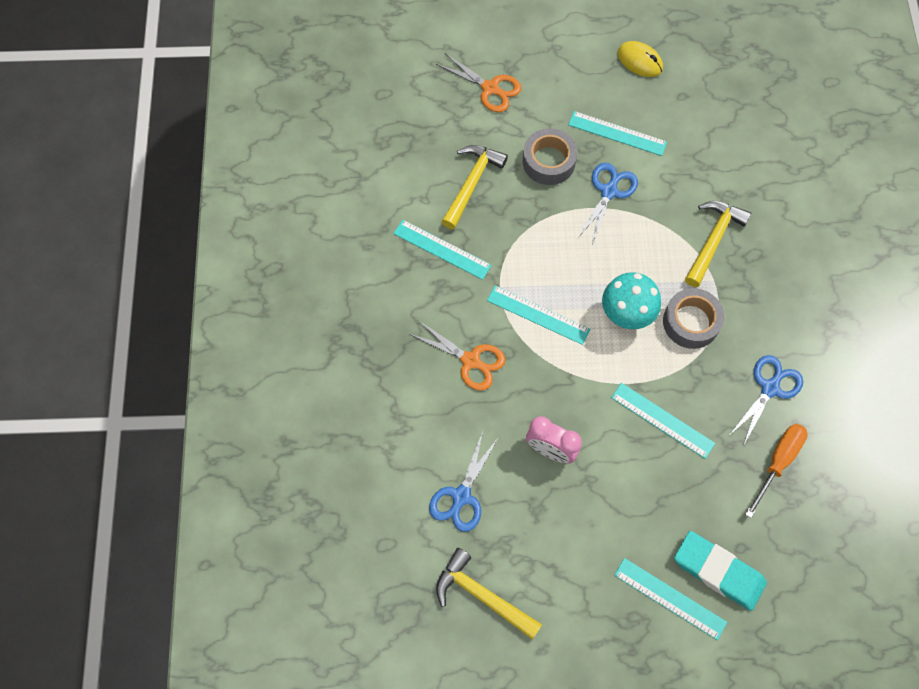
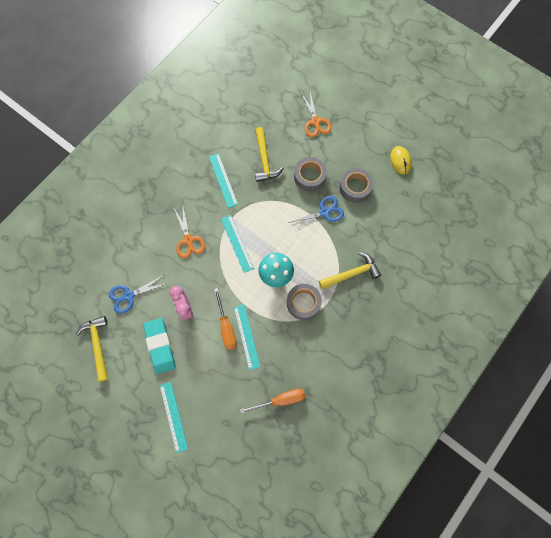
camera: 40 degrees right, 5 degrees up
yellow hammer [442,145,508,229] -> yellow hammer turned 105 degrees clockwise [255,127,283,182]
turquoise ruler [568,111,667,156] -> grey tape [339,168,373,203]
turquoise eraser [674,531,767,611] -> turquoise eraser moved to [143,318,176,374]
blue scissors [731,355,803,446] -> none
none -> orange screwdriver [214,288,237,350]

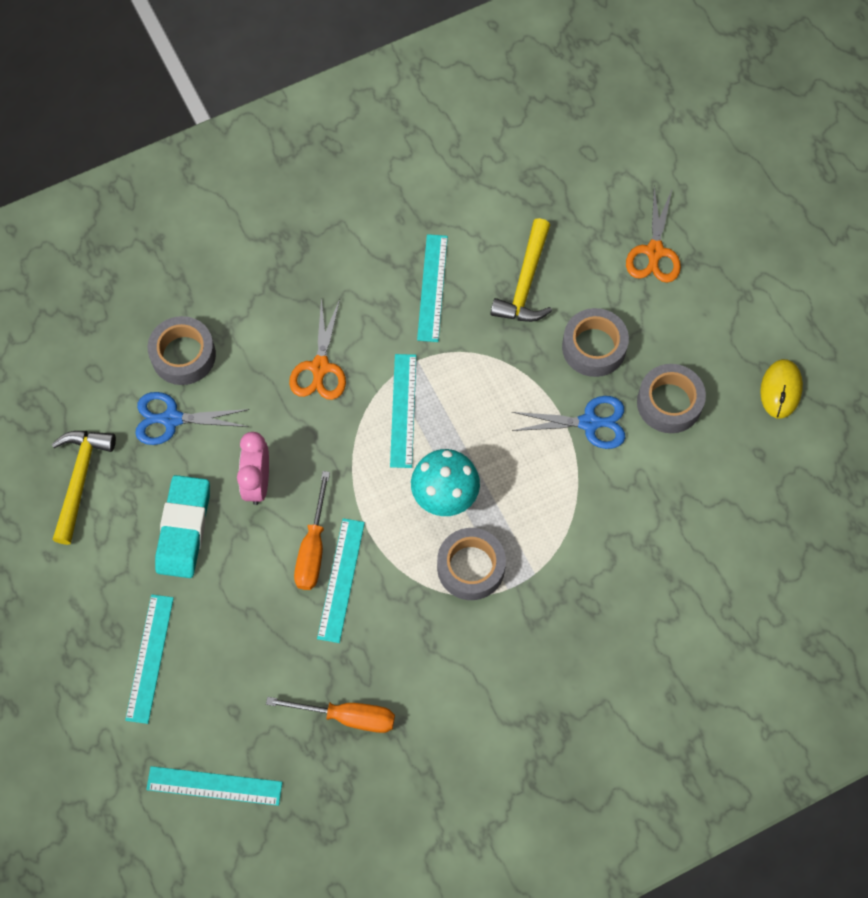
camera: 25 degrees right, 5 degrees down
yellow hammer [319,252,381,289] -> none
none -> turquoise ruler [146,766,282,806]
none -> grey tape [148,316,216,385]

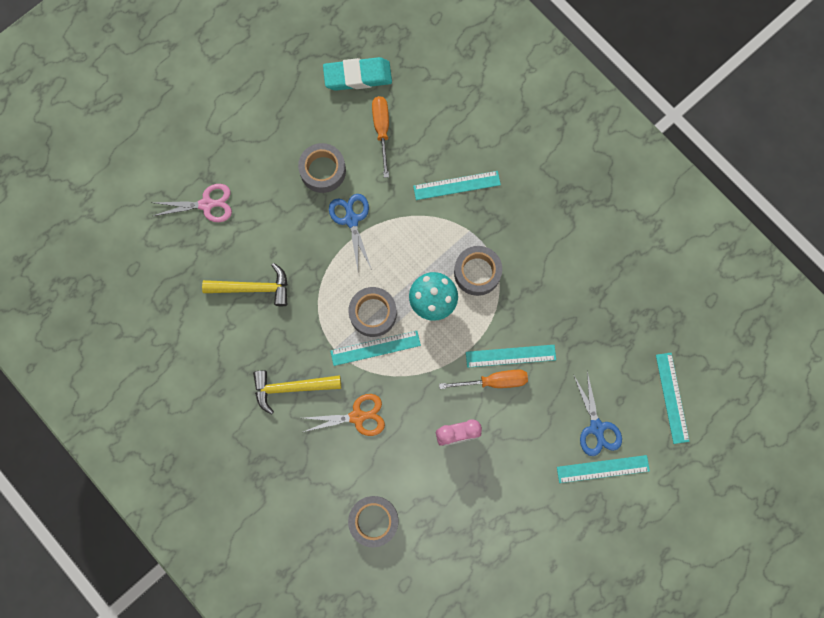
camera: 105 degrees left, 10 degrees up
yellow hammer [52,431,116,545] -> yellow hammer moved to [253,370,341,415]
blue scissors [135,392,250,445] -> blue scissors moved to [573,372,622,456]
turquoise eraser [155,475,210,578] -> turquoise eraser moved to [323,57,392,91]
orange screwdriver [266,697,395,733] -> orange screwdriver moved to [372,96,389,178]
turquoise ruler [417,234,448,342] -> turquoise ruler moved to [413,171,501,200]
grey tape [562,308,629,377] -> grey tape moved to [349,287,397,337]
orange scissors [626,187,681,283] -> pink scissors [153,184,232,222]
yellow mouse [760,359,803,418] -> none

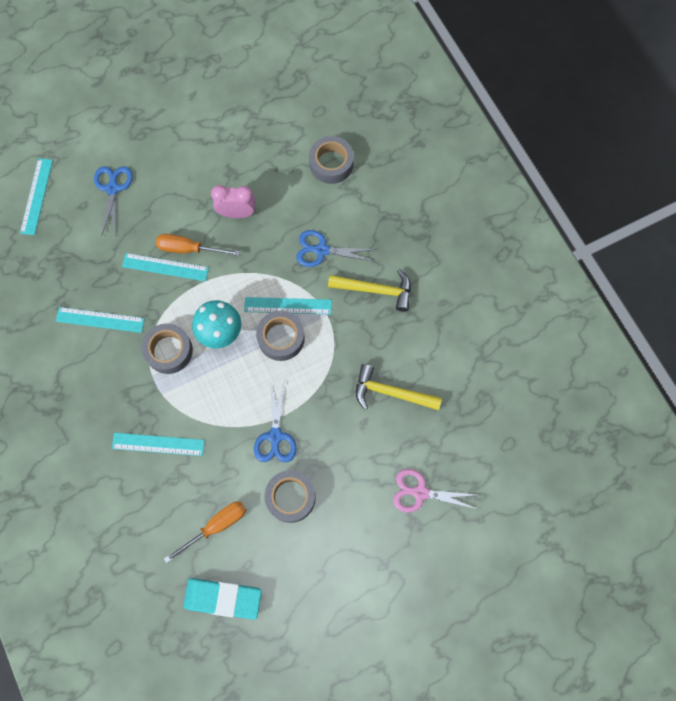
camera: 165 degrees left, 5 degrees down
orange scissors [303,394,385,436] -> blue scissors [296,230,376,267]
orange screwdriver [372,96,389,178] -> orange screwdriver turned 135 degrees counterclockwise [164,501,246,563]
turquoise ruler [557,455,650,483] -> turquoise ruler moved to [56,307,145,333]

